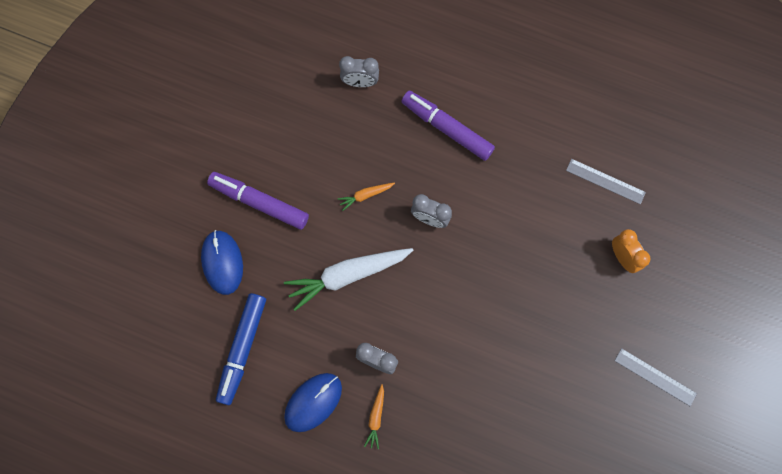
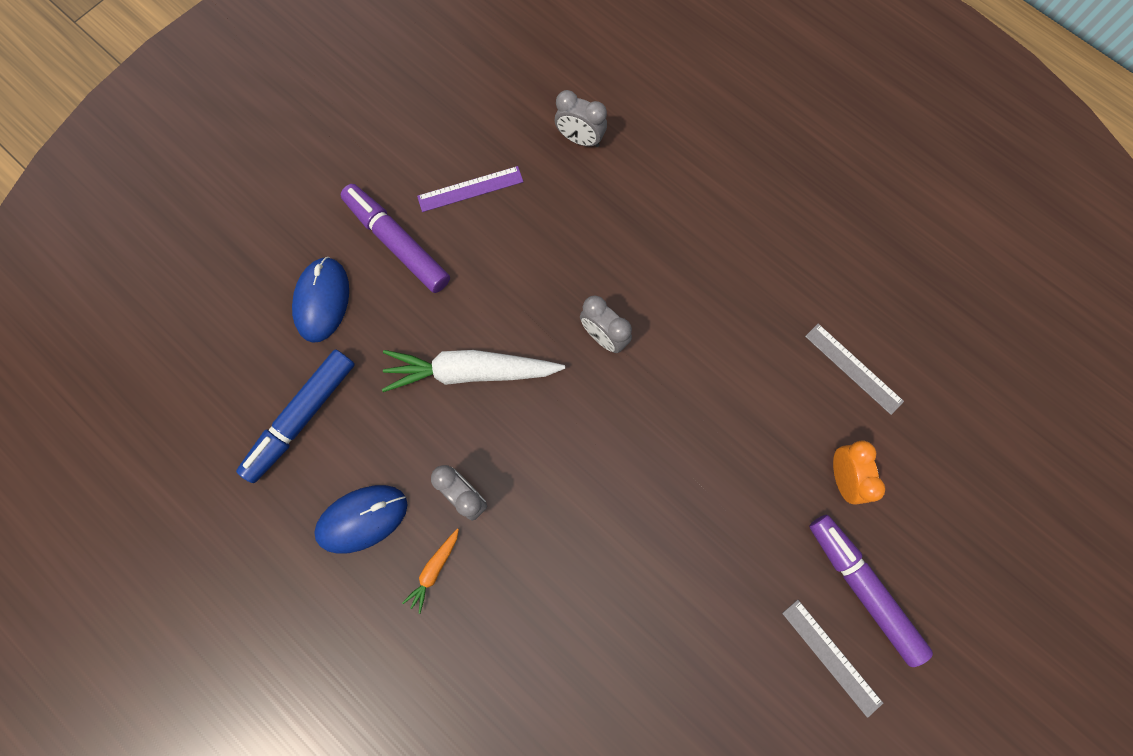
camera: 20 degrees right, 0 degrees up
orange carrot [337,183,395,211] -> none
purple marker [401,91,495,161] -> purple marker moved to [809,515,933,667]
none -> purple ruler [417,166,523,212]

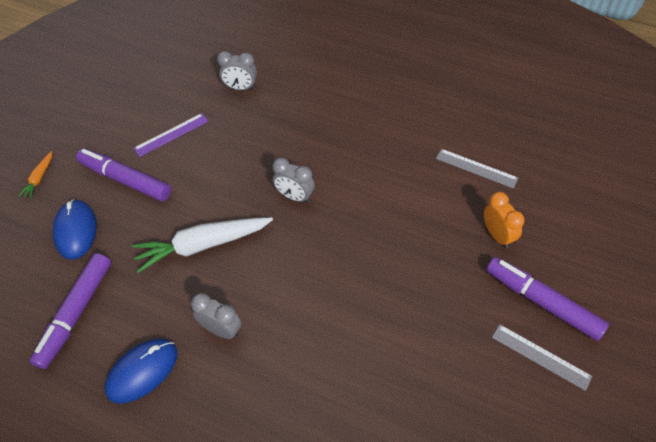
camera: 15 degrees left, 20 degrees down
blue marker [236,349,355,483] -> purple marker [29,253,111,369]
orange carrot [402,528,459,614] -> orange carrot moved to [19,151,52,199]

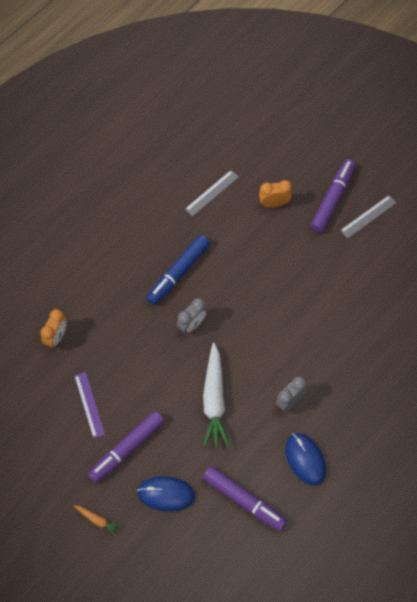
camera: 75 degrees left, 10 degrees up
grey clock [217,51,257,90] -> orange clock [40,309,67,349]
purple marker [486,257,609,341] -> purple marker turned 150 degrees clockwise [310,159,356,233]
none -> blue marker [146,235,210,305]

